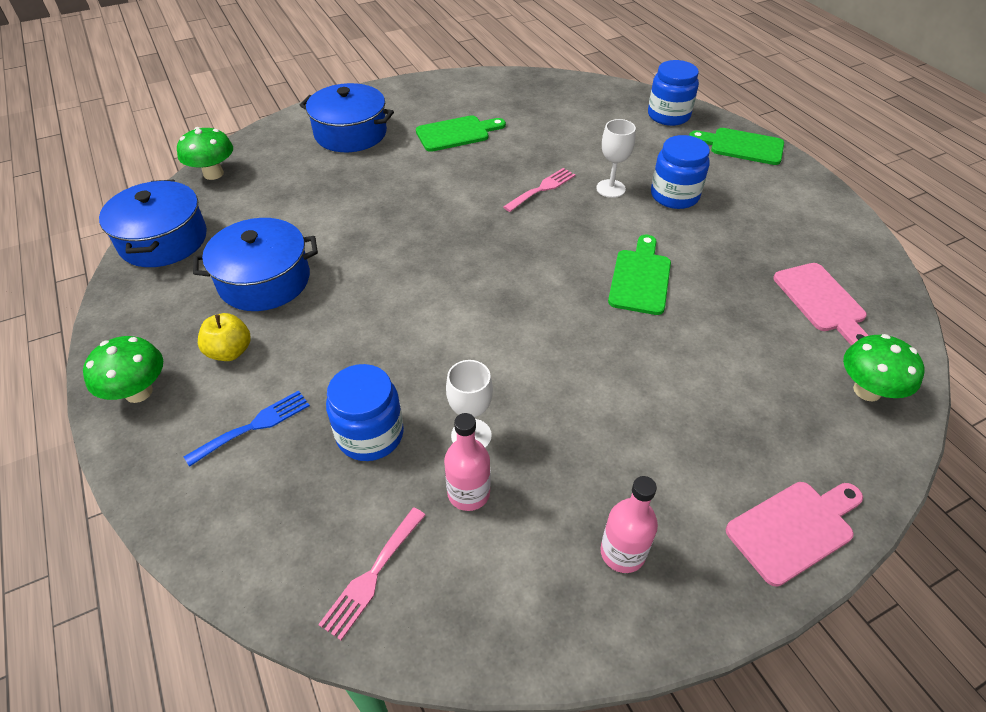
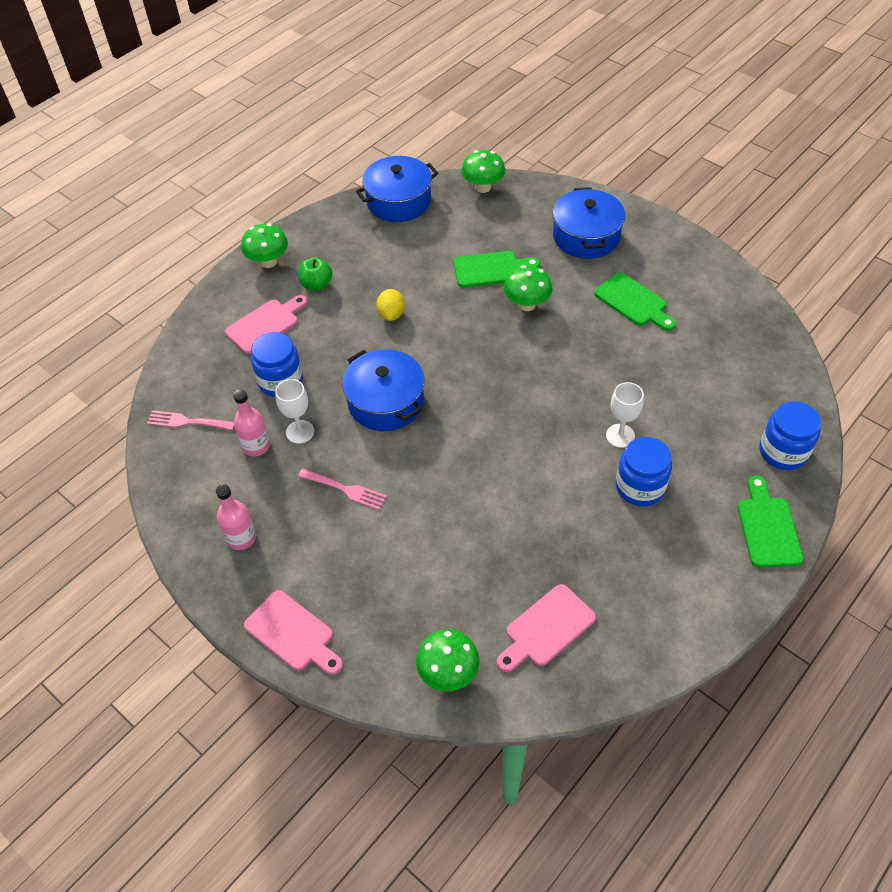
camera: 70 degrees right, 5 degrees up
blue fork [184,390,310,467] -> pink cutting board [225,295,308,354]
blue pot [193,218,318,311] -> blue pot moved to [342,349,425,431]
yellow apple [198,313,251,361] -> green apple [298,257,332,291]
pink fork [503,168,576,212] -> pink fork moved to [298,469,387,510]
green cutting board [608,235,671,315] -> green cutting board moved to [454,251,540,288]
none -> yellow lemon [376,289,405,321]
none -> green mushroom [503,265,552,311]

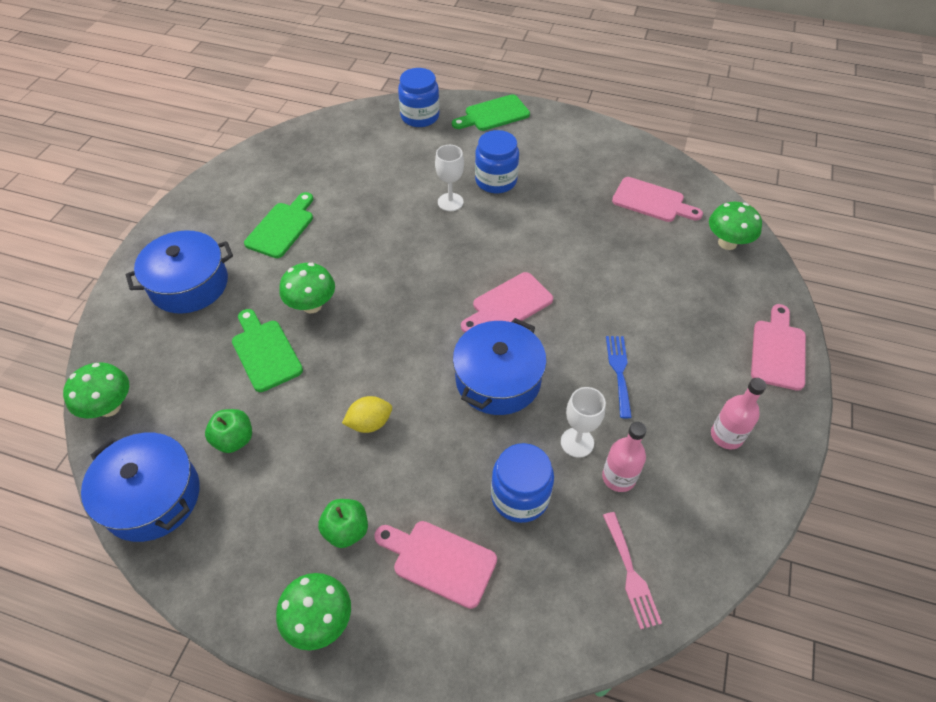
camera: 115 degrees left, 0 degrees up
pink fork [298,469,387,510] -> blue fork [606,336,632,418]
none -> green apple [205,409,252,453]
none -> pink cutting board [461,272,553,333]

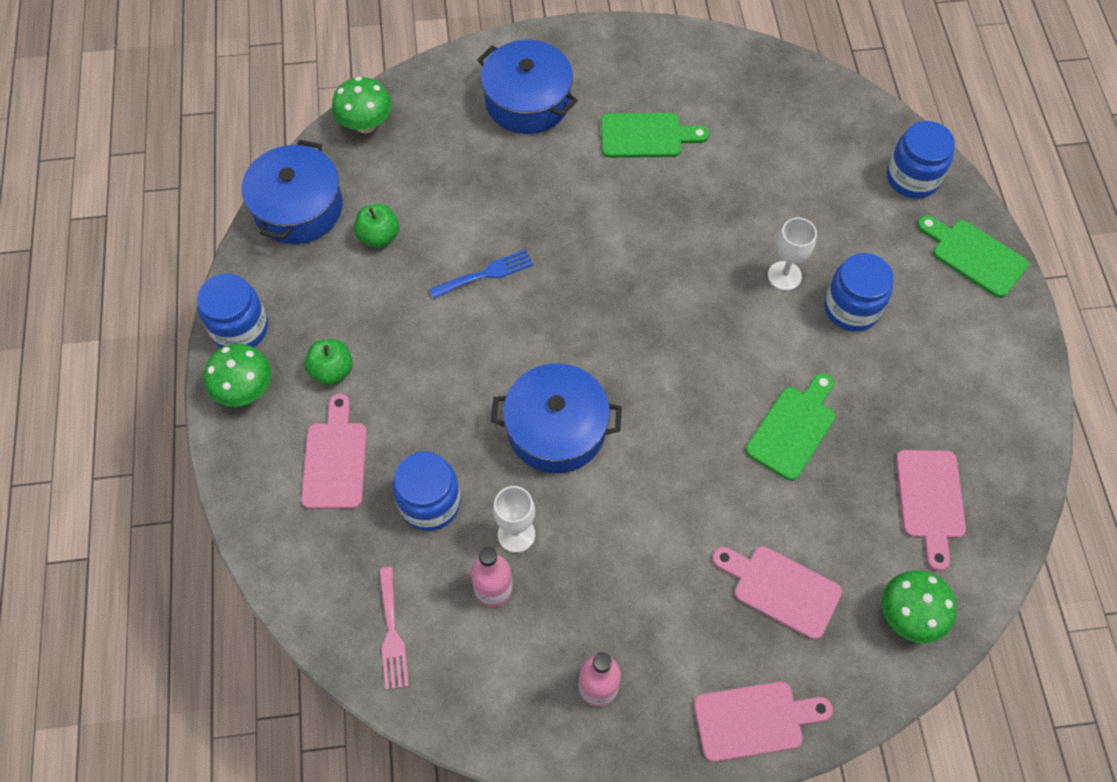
camera: 65 degrees right, 10 degrees up
green cutting board [232,309,303,392] -> green cutting board moved to [745,373,835,481]
green mushroom [279,263,335,313] -> none
yellow lemon [342,396,392,433] -> none
pink cutting board [461,272,553,333] -> pink cutting board moved to [712,546,842,640]
pink fork [603,512,662,629] -> pink fork turned 60 degrees counterclockwise [379,567,409,690]
blue fork [606,336,632,418] -> blue fork moved to [429,249,533,298]
none -> blue jar [197,273,268,348]

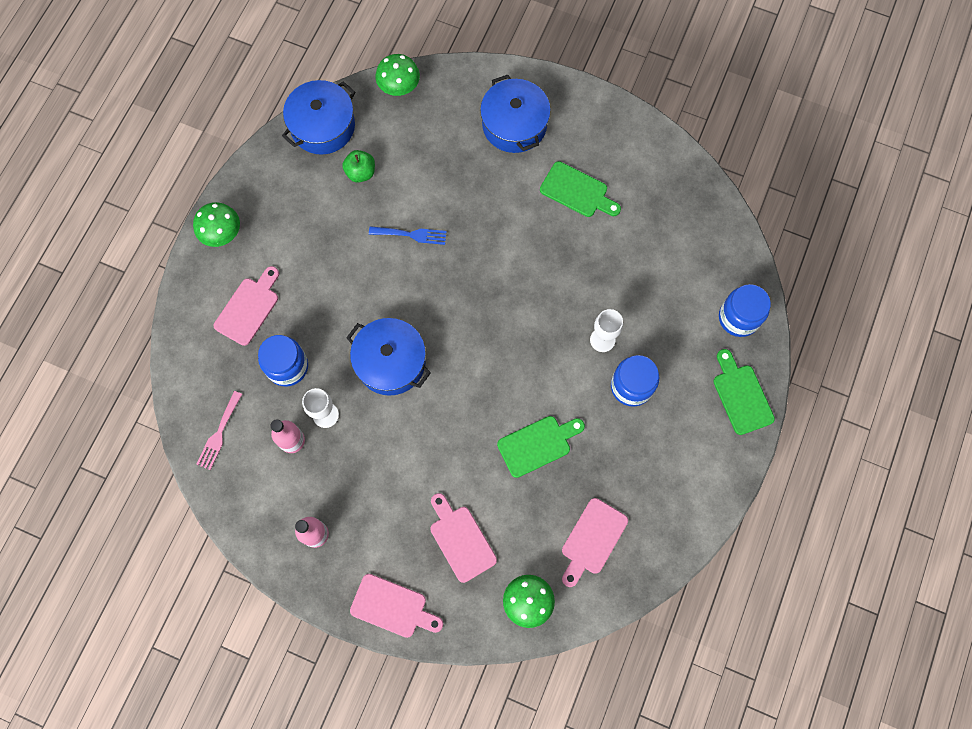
camera: 30 degrees right, 10 degrees up
blue jar [197,273,268,348] -> none
green apple [304,339,353,385] -> none

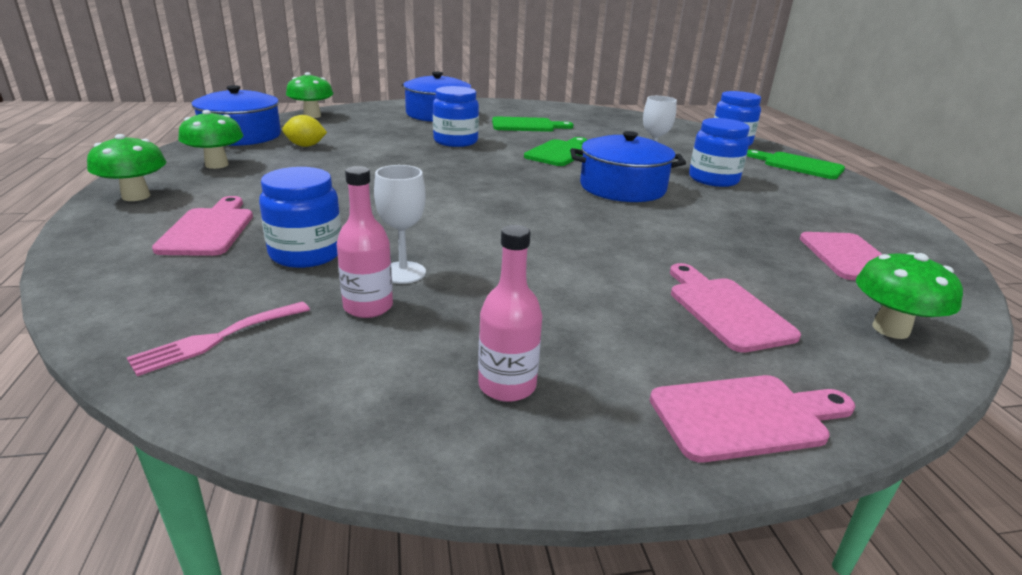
camera: 35 degrees left, 45 degrees down
pink fork [196,391,242,470] -> pink fork turned 60 degrees clockwise [127,301,310,376]
green apple [342,150,375,183] -> yellow lemon [282,115,327,147]
blue pot [346,318,431,396] -> blue pot moved to [570,131,686,202]
blue fork [369,226,447,245] -> none
pink cutting board [430,493,497,583] -> pink cutting board turned 45 degrees clockwise [670,263,801,353]
green cutting board [497,416,585,478] -> green cutting board moved to [524,137,587,166]
none -> green mushroom [178,110,244,169]
none -> blue jar [433,86,479,147]

